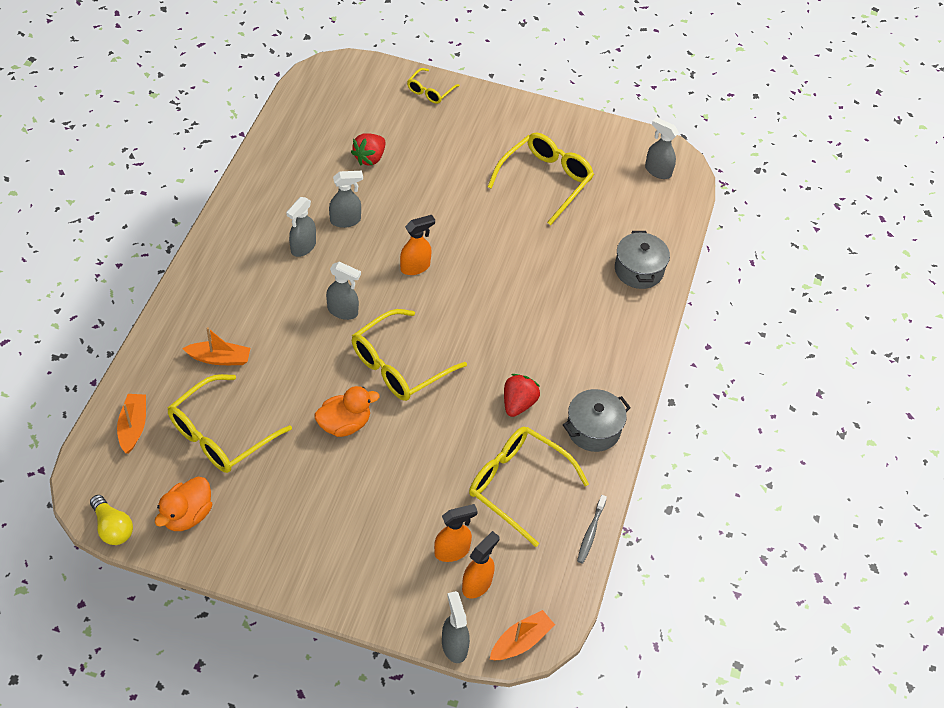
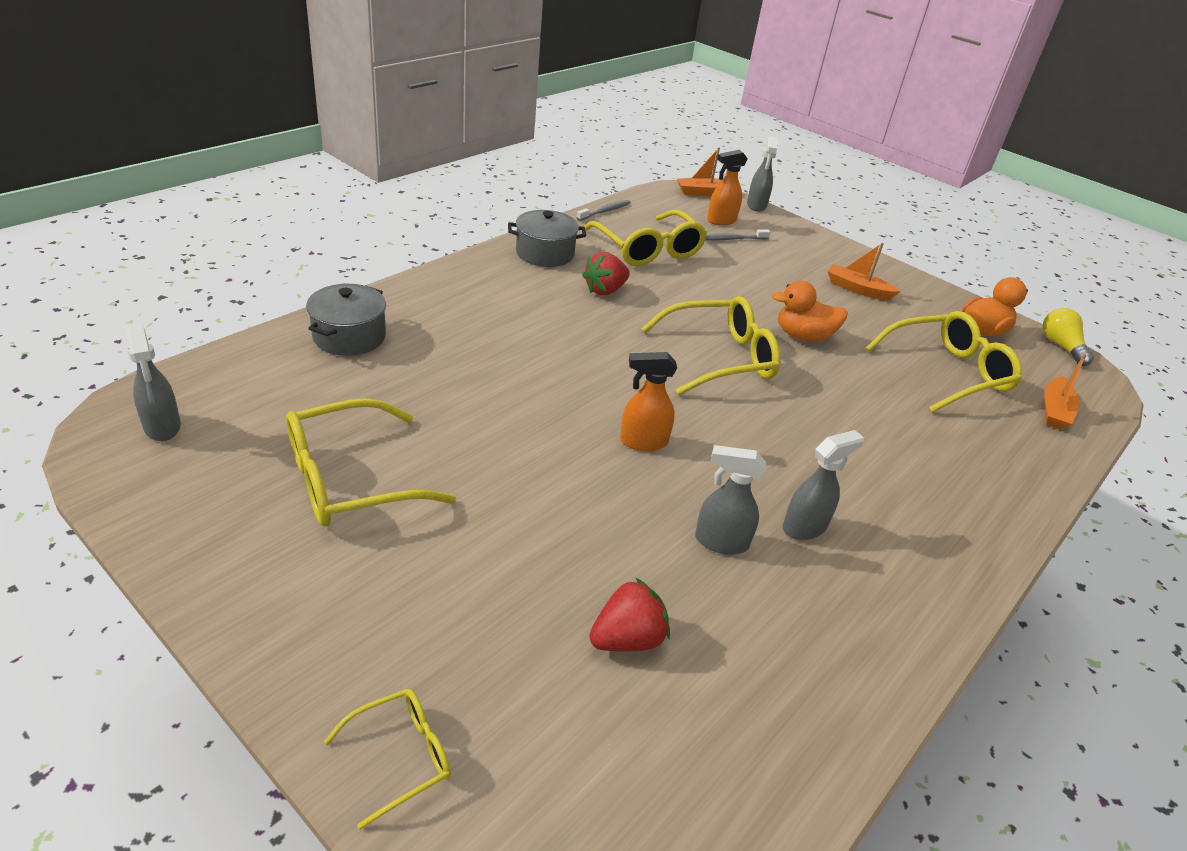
camera: 155 degrees left, 15 degrees down
orange boat [182,327,250,365] -> orange boat moved to [827,243,900,300]
grey spray bottle [326,262,361,320] -> none
orange spray bottle [434,504,478,562] -> grey toothbrush [705,229,770,240]

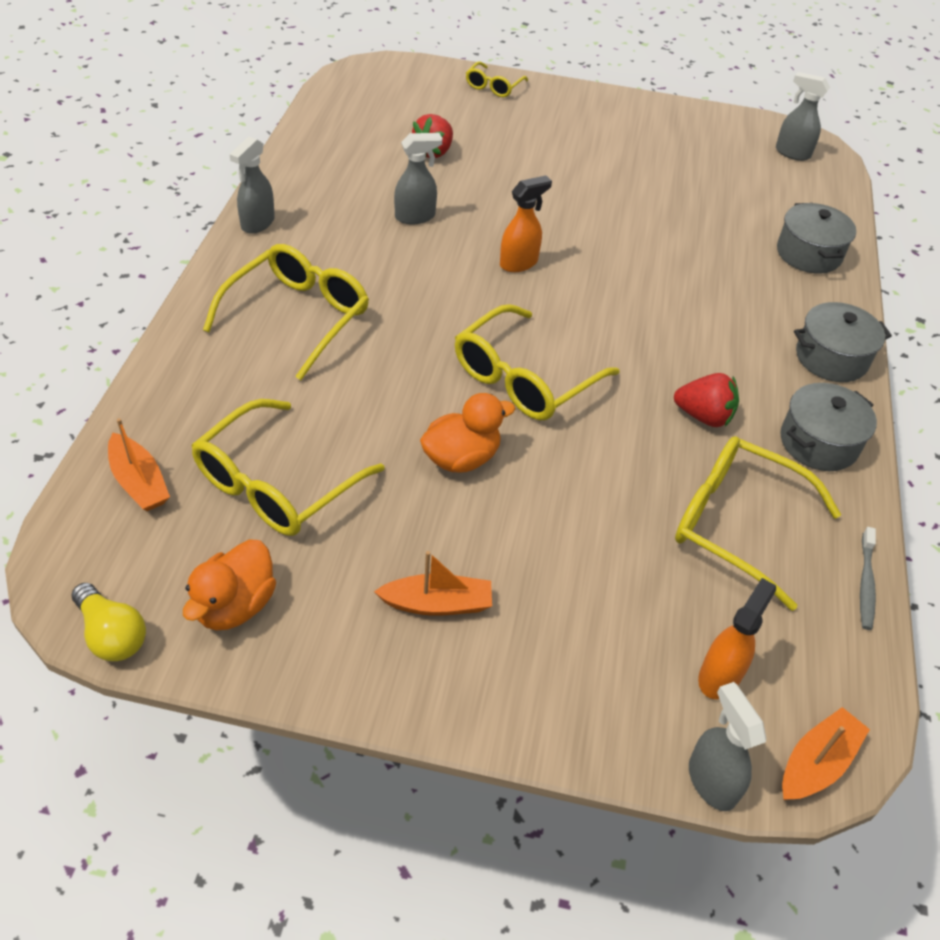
camera: 150 degrees right, 10 degrees up
yellow glasses [286,398,456,527] -> yellow glasses moved to [203,244,369,380]
red strawberry [582,252,630,295] -> red strawberry turned 90 degrees clockwise [674,373,739,427]
grey toothbrush [705,229,770,240] -> none
grey spray bottle [783,430,864,540] -> grey spray bottle moved to [229,136,275,234]
orange boat [1044,354,1087,430] -> orange boat turned 150 degrees clockwise [108,418,170,511]
none -> grey pot [794,302,892,382]

